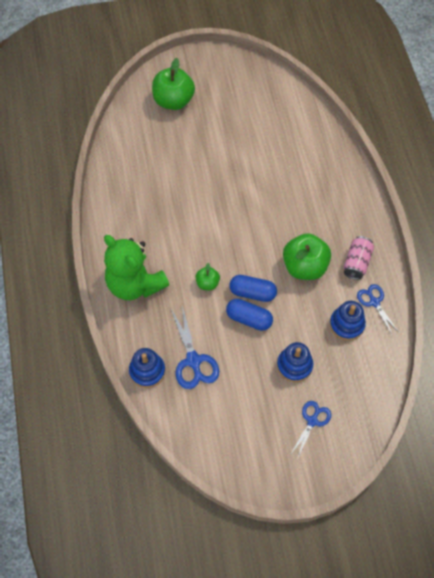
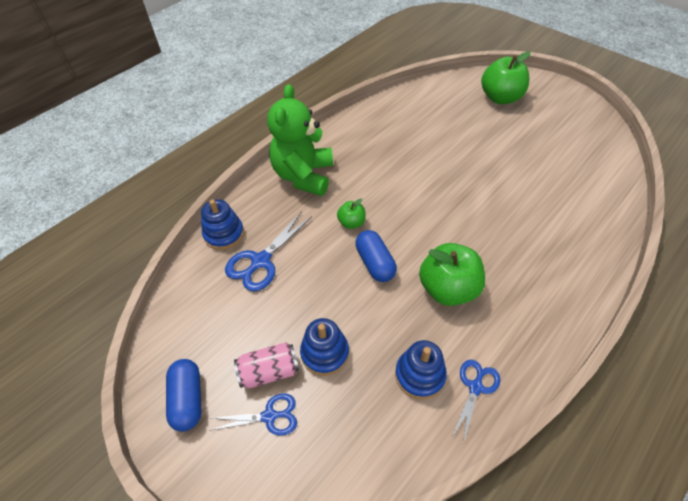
camera: 55 degrees right, 10 degrees down
blue capsule [226,299,273,331] -> blue capsule moved to [166,359,202,432]
pink can [344,236,374,280] -> pink can moved to [234,342,299,388]

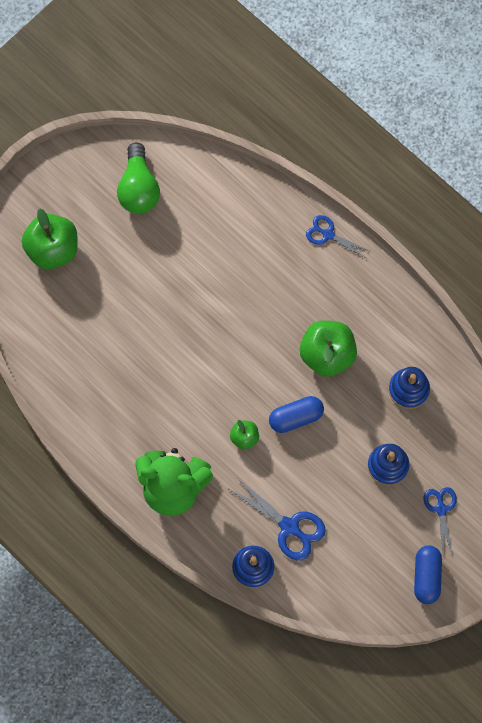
camera: 90 degrees left, 20 degrees up
blue capsule [166,359,202,432] -> blue capsule turned 75 degrees counterclockwise [414,545,442,604]
pink can [234,342,299,388] -> none
blue scissors [452,360,500,444] -> blue scissors moved to [306,215,370,258]
none -> green light bulb [117,142,160,214]

